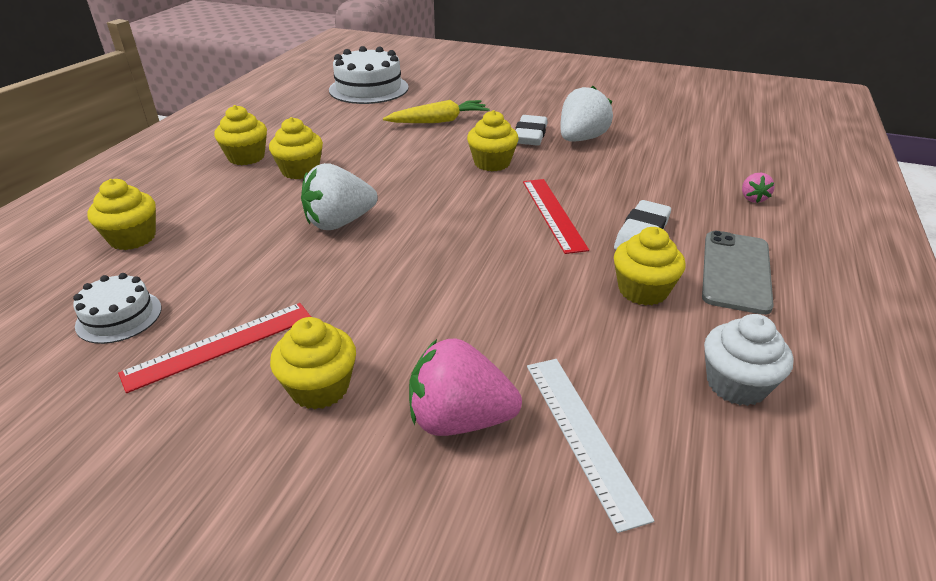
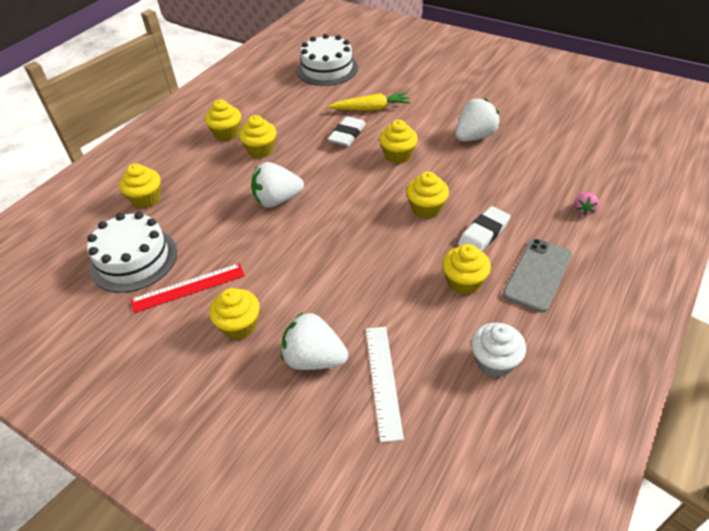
camera: 15 degrees right, 10 degrees up
white cake [73,273,162,344] -> white cake [87,212,177,293], size x1.78
pink strawberry [409,338,522,436] -> white strawberry [281,312,348,370]
white eraser [515,115,547,146] -> white eraser moved to [328,116,366,146]
red ruler [523,179,589,254] -> yellow cupcake [406,172,449,218]

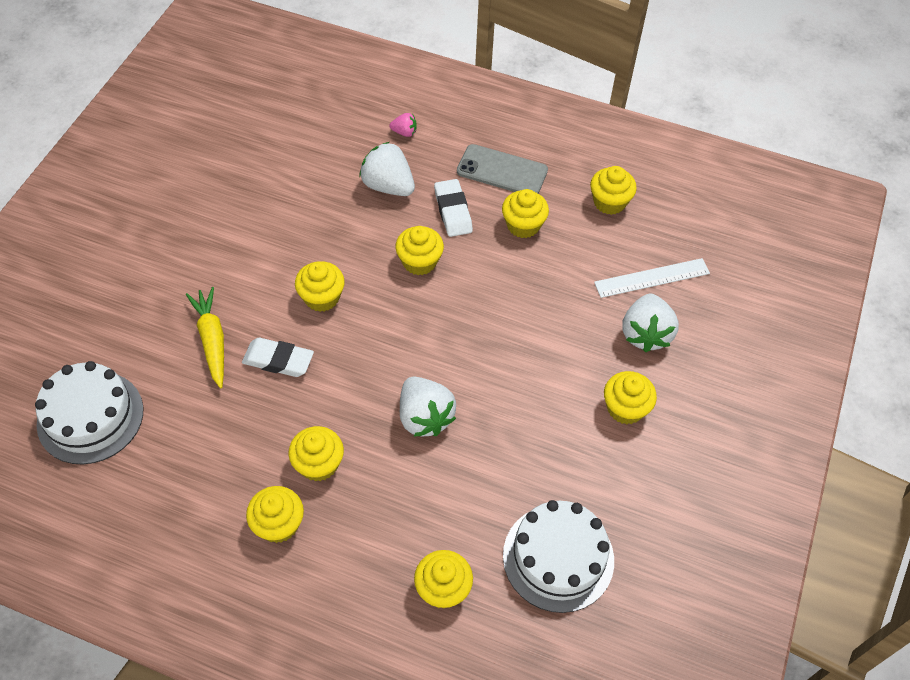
camera: 105 degrees left, 10 degrees up
red ruler [130,263,245,313] -> none
white strawberry [456,98,500,141] -> white strawberry moved to [359,142,415,196]
white eraser [458,206,511,251] -> white eraser turned 45 degrees clockwise [434,179,473,237]
white cupcake [471,323,526,378] -> yellow cupcake [590,166,637,215]

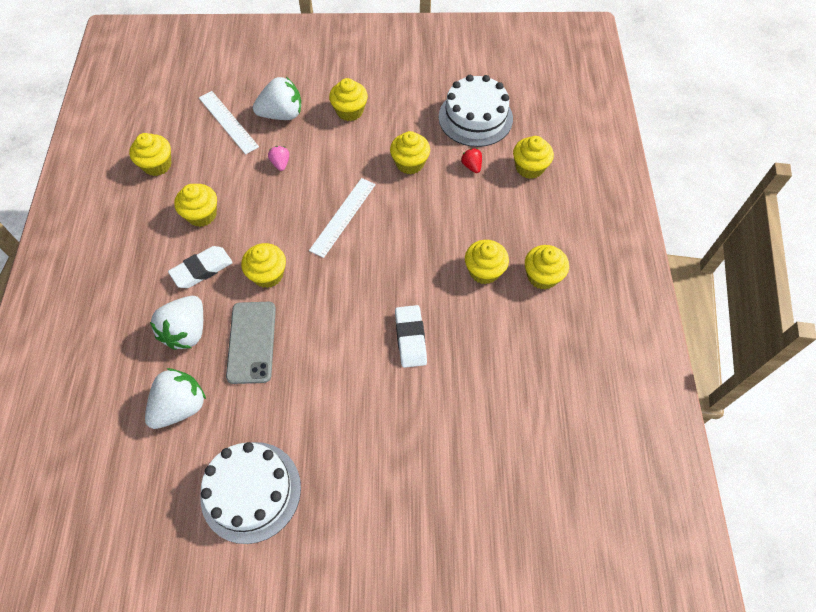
camera: 110 degrees left, 5 degrees up
white cake [35,361,143,464] -> white cake moved to [200,442,301,544]
yellow carrot [186,287,224,388] -> none
yellow cupcake [295,261,345,312] -> yellow cupcake moved to [390,131,430,174]
pink strawberry [389,113,417,137] -> pink strawberry moved to [268,146,289,171]
white strawberry [400,377,456,437] -> white strawberry moved to [145,368,206,429]
grey phone [457,144,548,194] -> grey phone moved to [226,302,276,384]
none -> white ruler [309,178,376,258]
none -> red strawberry [461,148,482,173]

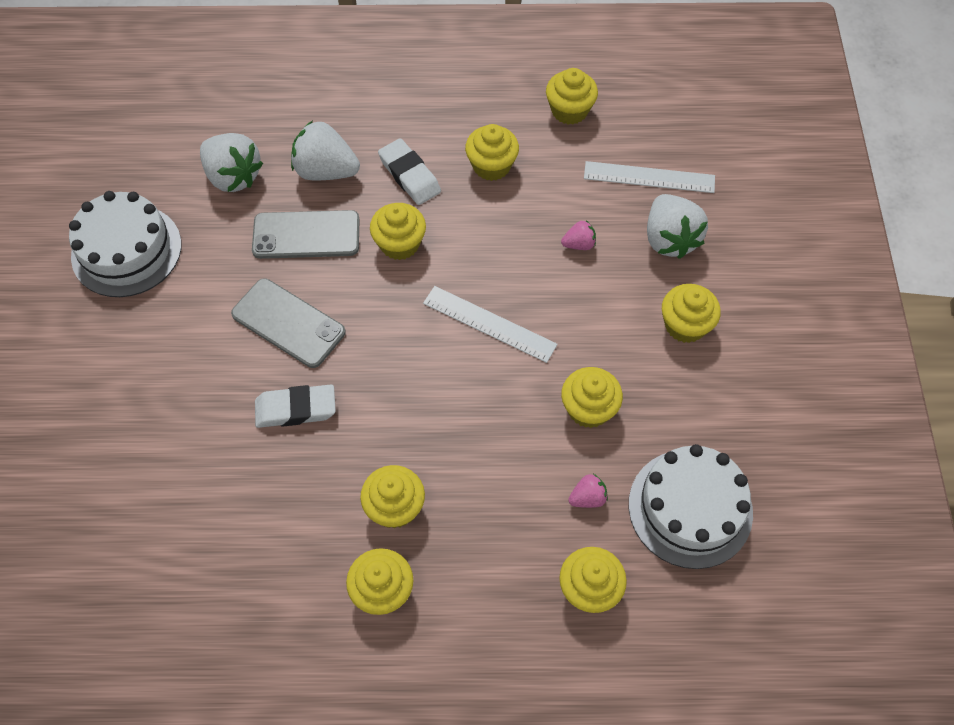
camera: 90 degrees right, 0 degrees up
white ruler [199,91,259,155] -> white ruler turned 45 degrees clockwise [584,161,715,193]
red strawberry [461,148,482,173] -> pink strawberry [568,474,608,508]
none -> grey phone [231,278,346,368]

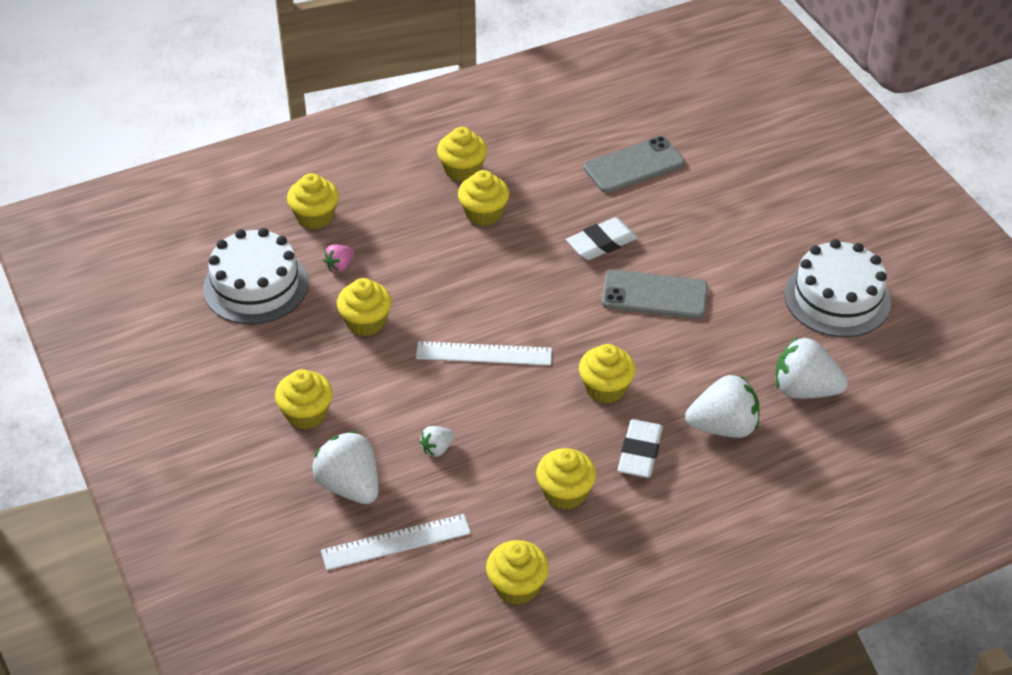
camera: 155 degrees right, 15 degrees down
grey phone [252,210,360,259] -> grey phone moved to [584,136,685,193]
white eraser [378,138,441,205] -> white eraser turned 75 degrees clockwise [618,419,663,478]
pink strawberry [561,220,596,250] -> white strawberry [420,426,455,457]

